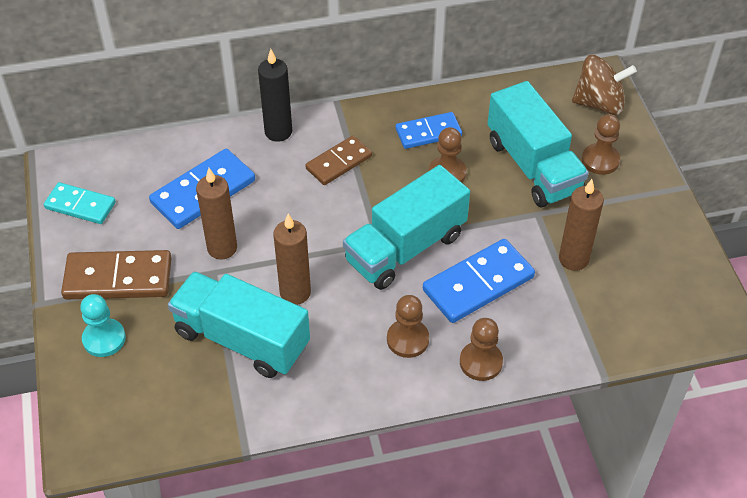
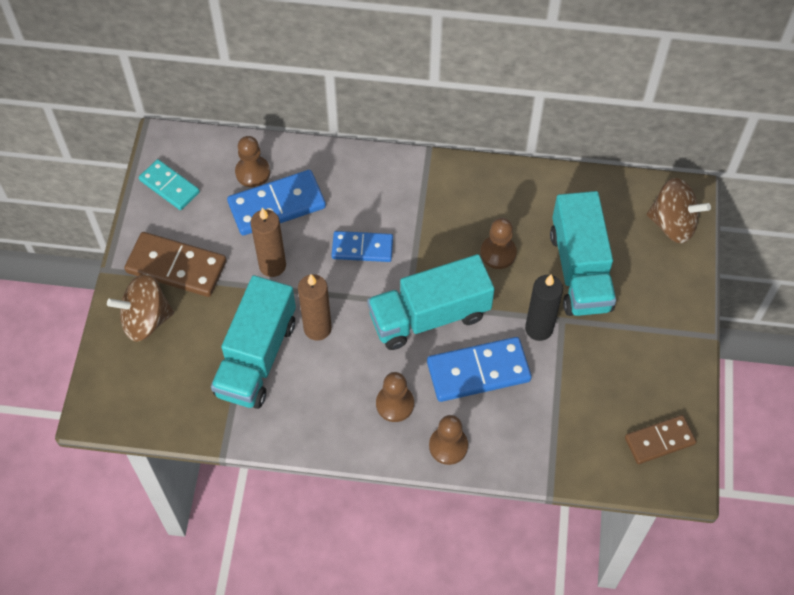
camera: 20 degrees right, 10 degrees up
turquoise pawn [80,294,126,357] -> brown spinning top [107,274,174,342]
turquoise truck [168,271,310,378] -> turquoise truck turned 120 degrees counterclockwise [211,275,296,409]
black candle [258,49,292,142] -> black candle moved to [525,275,563,341]
brown domino [305,136,372,185] -> brown domino moved to [625,415,696,464]
blue domino [396,112,462,149] -> blue domino moved to [332,231,393,262]
brown candle [559,179,604,271] -> none
brown pawn [582,114,620,175] -> brown pawn moved to [235,136,270,187]

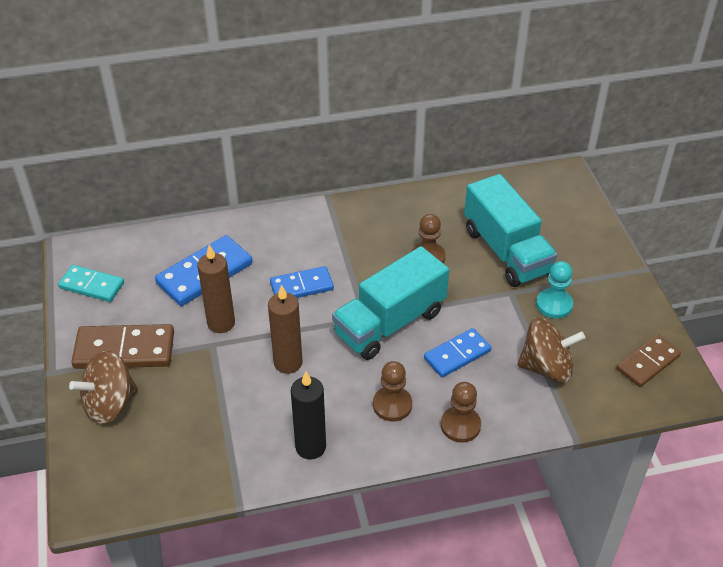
camera: 20 degrees left, 15 degrees down
turquoise truck [211,275,296,409] -> none
brown pawn [235,136,270,187] -> none
blue domino [427,337,532,402] -> blue domino [424,328,491,378], size x0.65
black candle [525,275,563,341] -> black candle moved to [291,371,326,459]
brown spinning top [647,178,711,243] -> brown spinning top moved to [517,318,585,383]
none -> turquoise pawn [536,261,573,319]

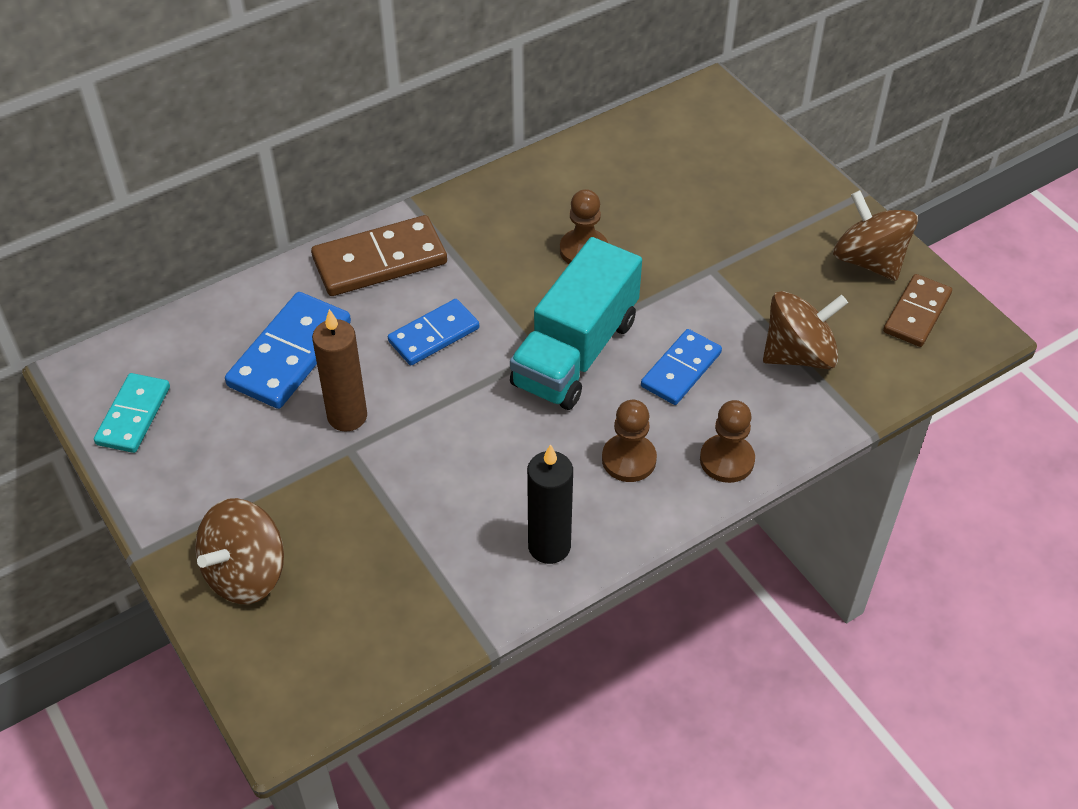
camera: 20 degrees left, 5 degrees up
turquoise domino [58,265,124,302] -> turquoise domino turned 75 degrees counterclockwise [94,373,170,453]
brown domino [71,324,174,369] -> brown domino moved to [311,215,447,296]
brown candle [268,285,302,374] -> none
turquoise truck [464,174,557,287] -> none
turquoise pawn [536,261,573,319] -> none
none -> brown spinning top [833,190,918,281]

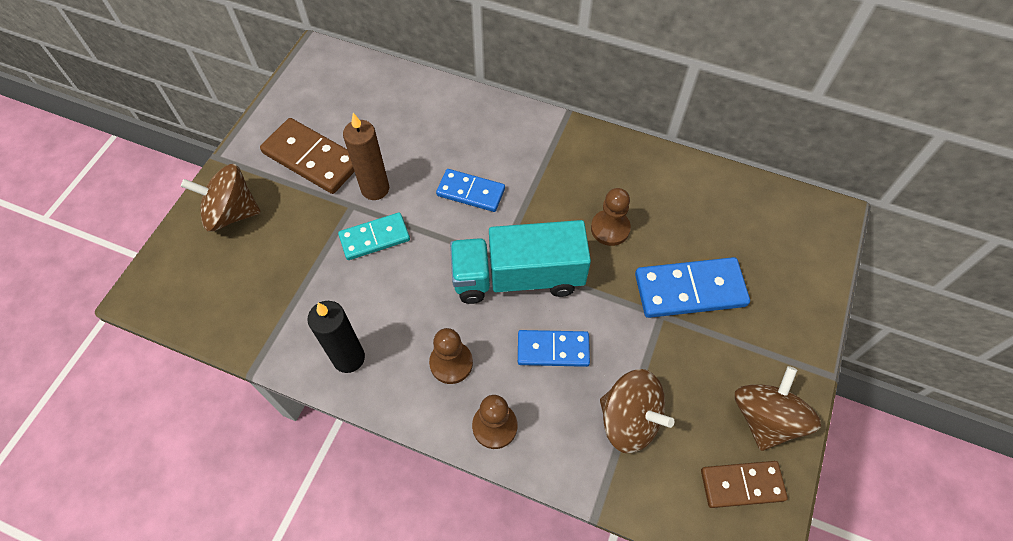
camera: 55 degrees right, 10 degrees up
turquoise domino [94,373,170,453] -> turquoise domino moved to [338,213,410,260]
blue domino [225,292,351,409] -> blue domino moved to [635,257,750,318]
brown domino [311,215,447,296] -> brown domino moved to [260,118,354,194]

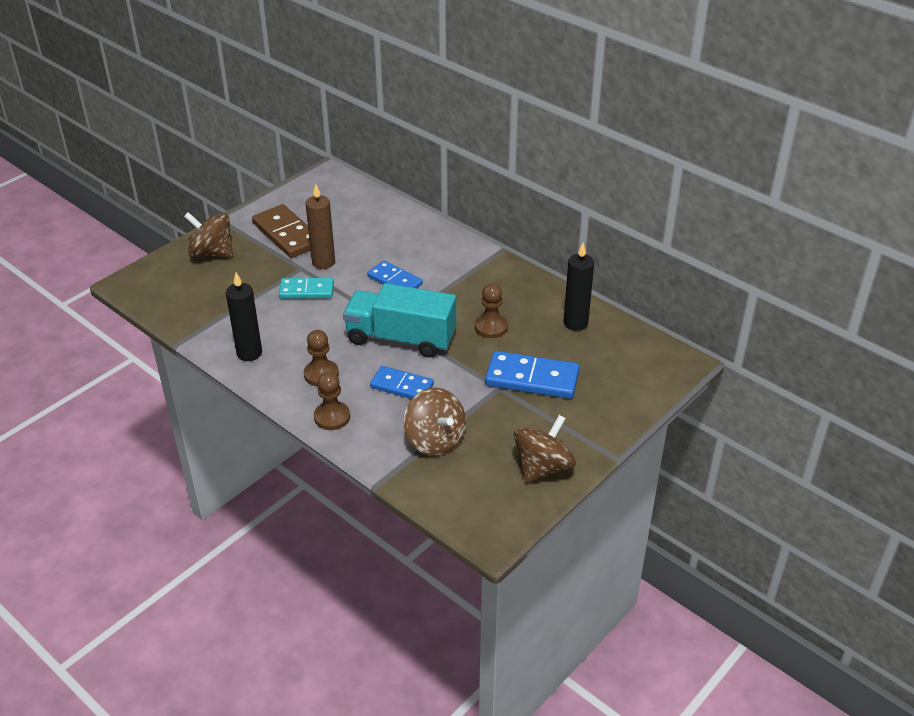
camera: 20 degrees right, 20 degrees down
brown domino [701,461,788,508] -> none
none -> black candle [563,243,594,331]

